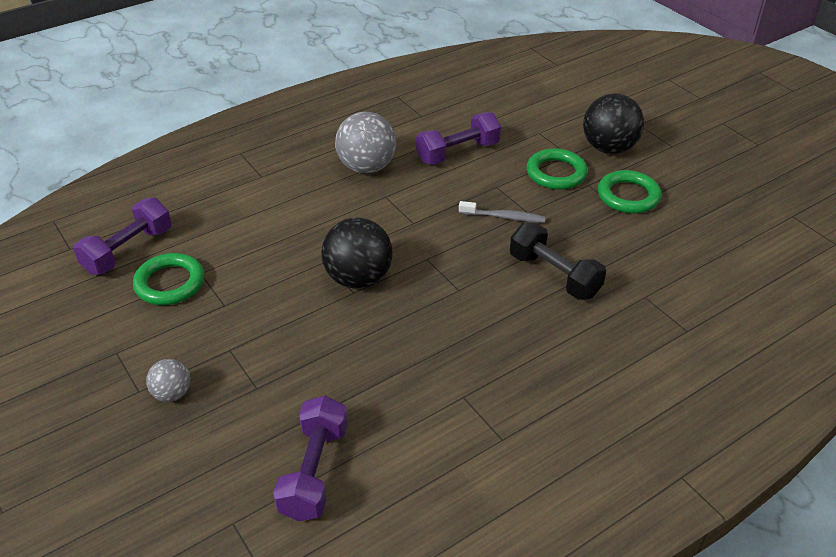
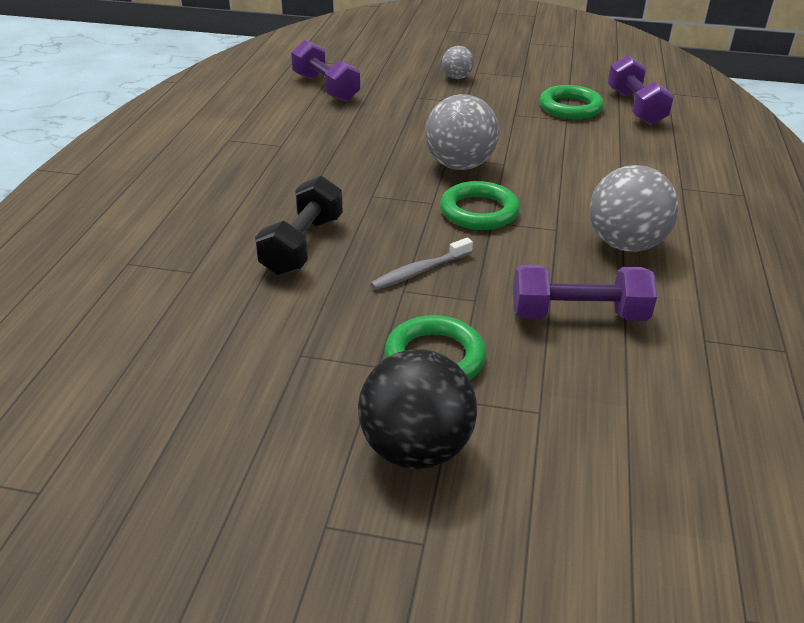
camera: 135 degrees right, 5 degrees down
black ball [321,218,393,289] -> grey ball [425,94,499,170]
purple dumbbell [416,112,501,165] -> purple dumbbell turned 75 degrees clockwise [513,265,657,321]
black dumbbell [510,223,606,300] -> black dumbbell turned 75 degrees counterclockwise [255,176,343,275]
green ring [598,170,661,213] -> green ring moved to [440,181,520,230]

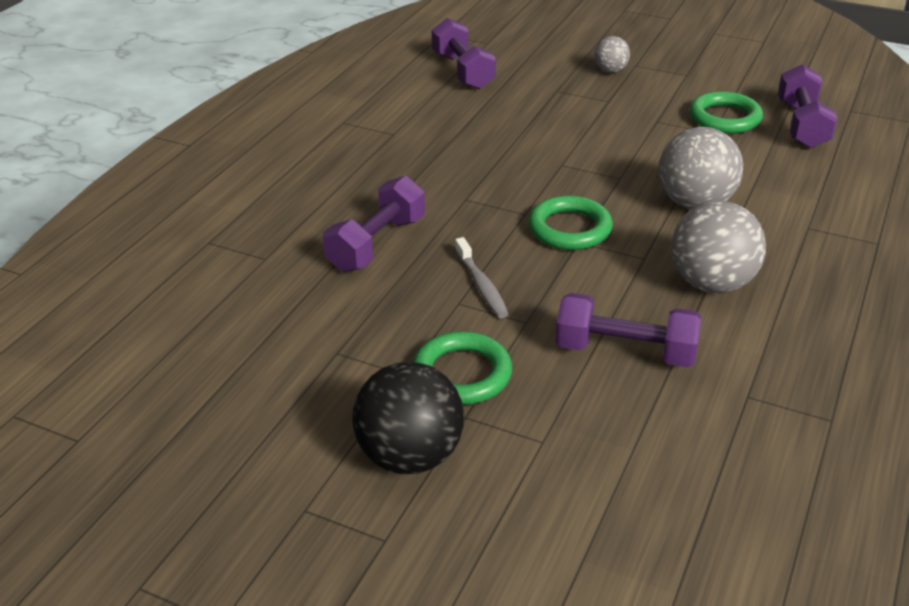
camera: 15 degrees right, 0 degrees up
black dumbbell [255,176,343,275] -> purple dumbbell [323,176,425,272]
grey toothbrush [370,238,473,290] -> grey toothbrush turned 90 degrees counterclockwise [455,237,509,318]
grey ball [425,94,499,170] -> grey ball moved to [658,127,743,209]

